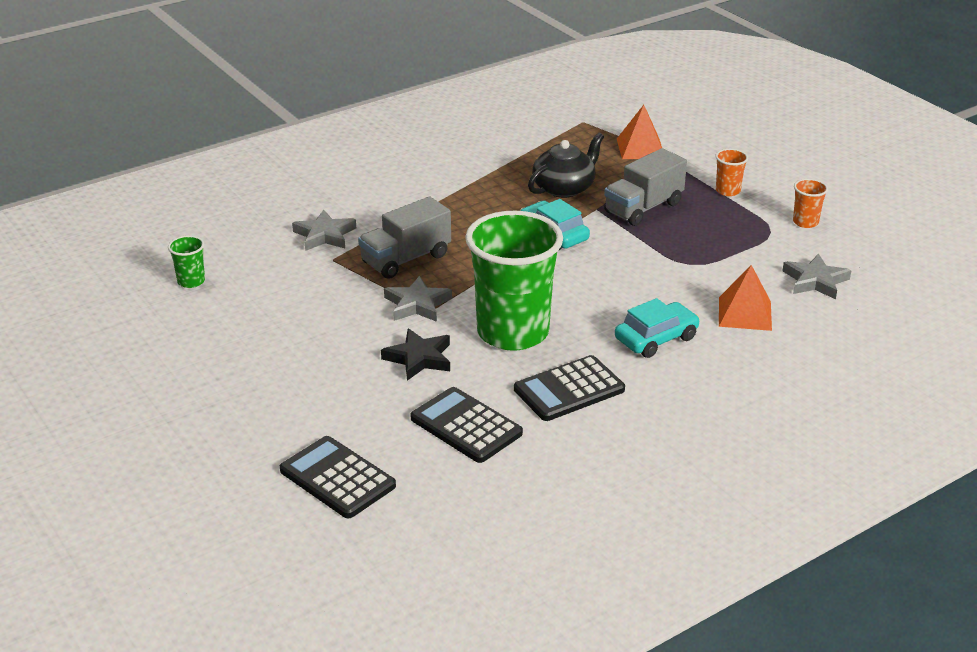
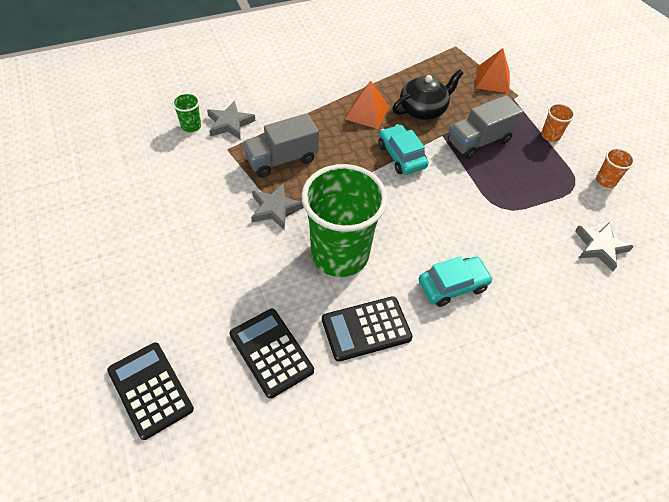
camera: 10 degrees right, 20 degrees up
green cup [168,235,205,288] -> green cup moved to [172,93,201,132]
black star [381,328,450,381] -> none
orange pyramid [719,265,772,331] -> orange pyramid moved to [345,81,389,129]

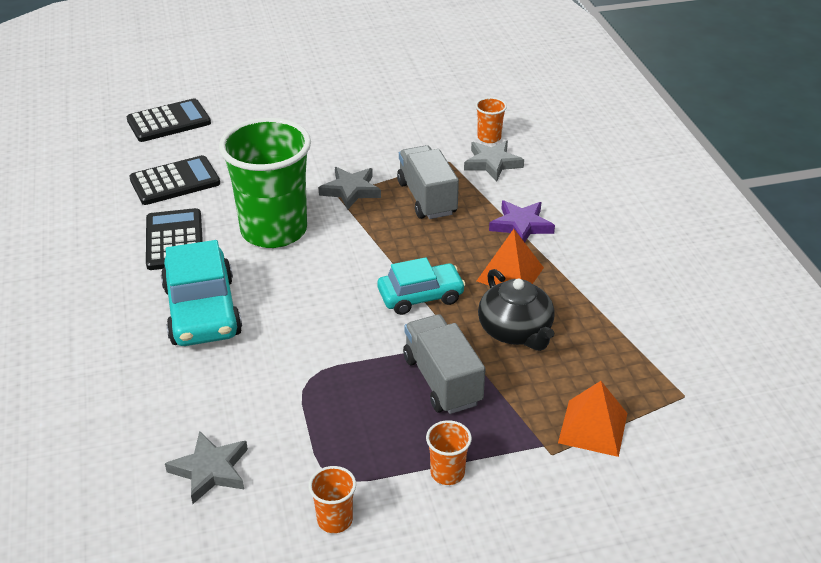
camera: 100 degrees right, 15 degrees down
green cup [172,93,201,132] -> orange cup [475,97,507,143]
turquoise car [419,256,493,307] -> turquoise car [161,240,242,346], size x1.53
none -> purple star [489,200,555,242]

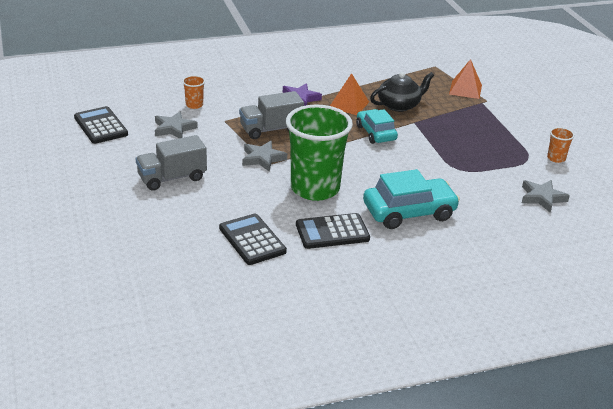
camera: 95 degrees left, 5 degrees down
black calculator [127,98,211,142] -> black calculator moved to [74,106,128,144]
grey truck [403,314,485,414] -> grey truck moved to [136,135,207,191]
orange cup [426,420,472,485] -> none
grey star [464,140,524,181] -> grey star moved to [155,111,198,138]

